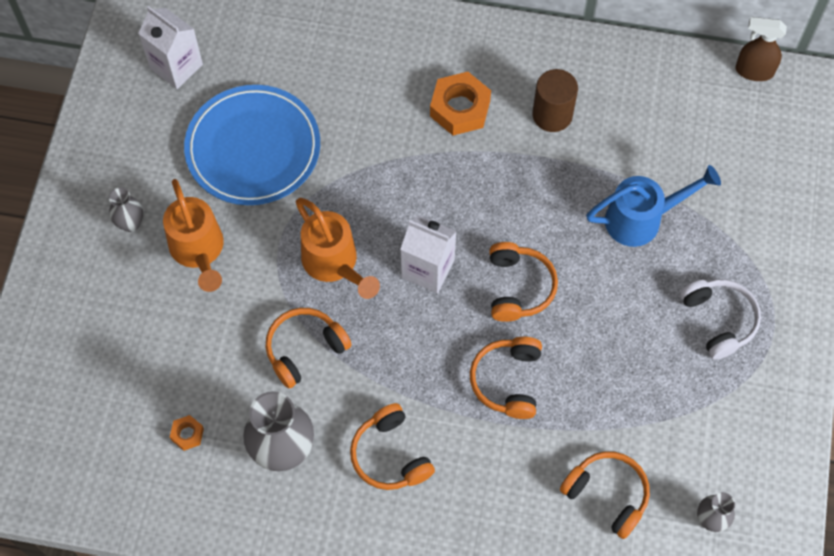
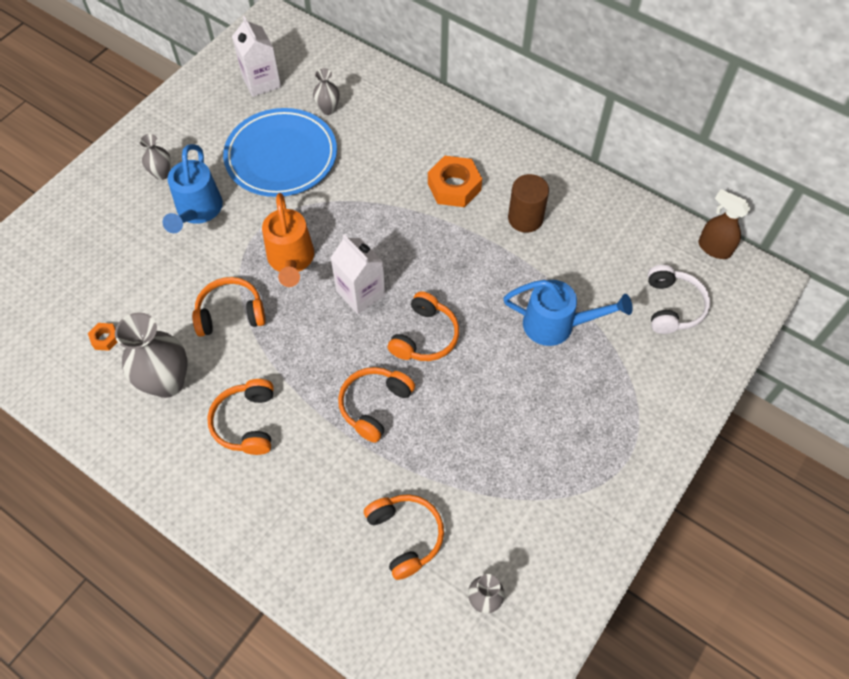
camera: 25 degrees right, 5 degrees down
orange watering can [163,179,224,292] -> blue watering can [162,144,223,233]
white headphones [680,279,761,360] -> white headphones moved to [648,265,710,334]
none -> grey vase [313,68,340,115]

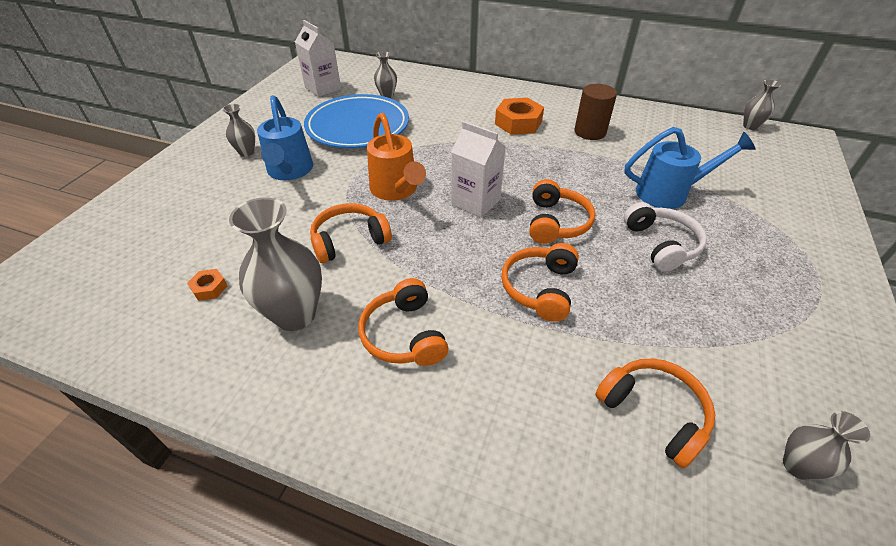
camera: 15 degrees left, 15 degrees down
white headphones [648,265,710,334] -> white headphones moved to [624,202,707,272]
brown spray bottle [698,189,751,259] -> grey vase [743,80,781,130]

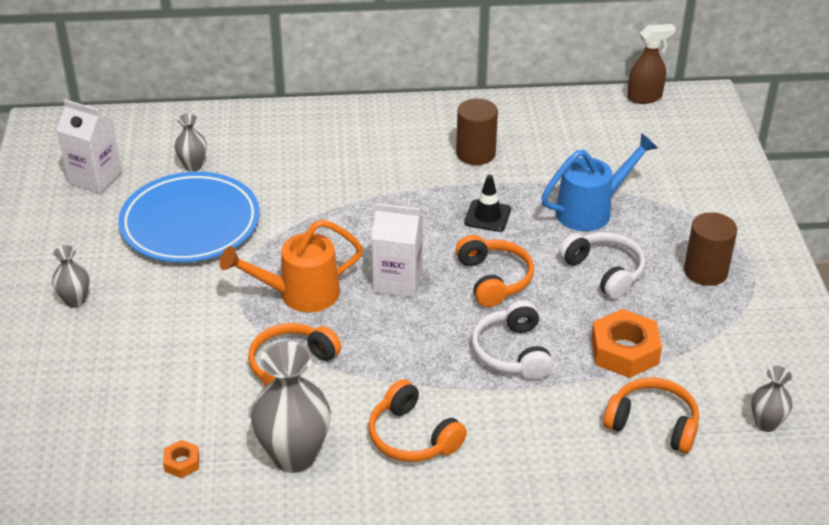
camera: 25 degrees left, 5 degrees down
blue watering can [257,95,313,180] -> none
orange watering can [367,113,426,201] -> orange watering can turned 120 degrees clockwise [220,219,363,312]
orange nut [495,98,544,135] -> orange nut moved to [591,309,662,378]
orange headphones [501,243,579,322] -> white headphones [472,300,553,380]
grey vase [743,80,781,130] -> brown spray bottle [627,24,676,104]
none -> black traffic cone [464,175,511,232]
none -> brown cylinder [684,212,737,286]

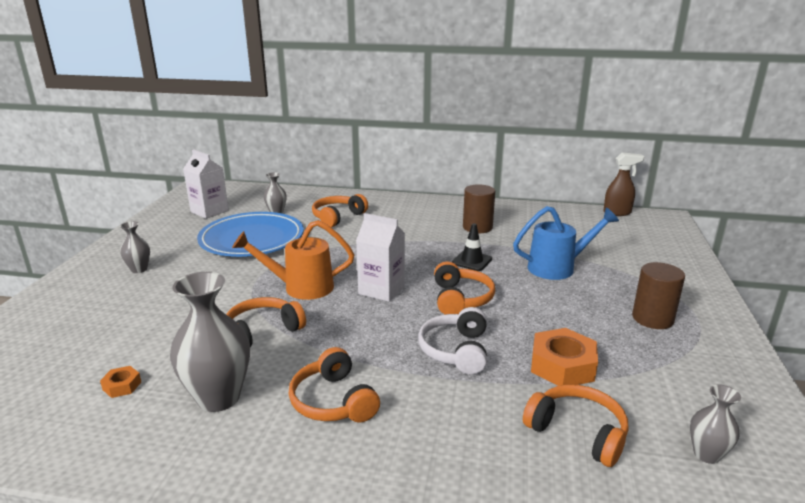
camera: 15 degrees right, 15 degrees down
white headphones [559,232,645,299] -> none
none -> orange headphones [312,194,368,228]

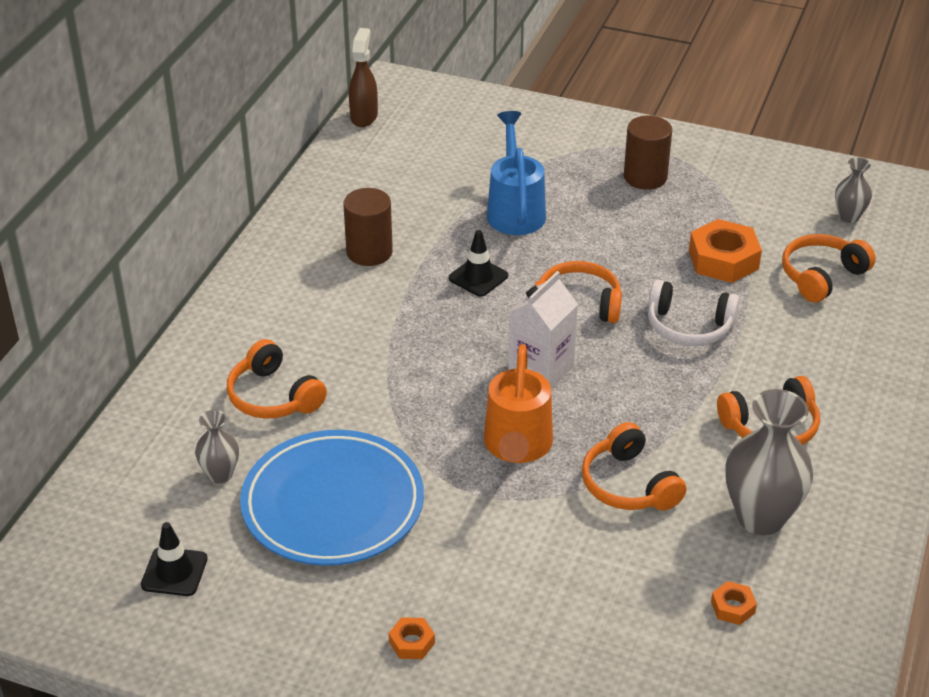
camera: 80 degrees left, 15 degrees up
grey vase [120,221,150,273] -> orange nut [389,617,435,659]
white carton [183,149,229,219] -> black traffic cone [141,522,208,596]

